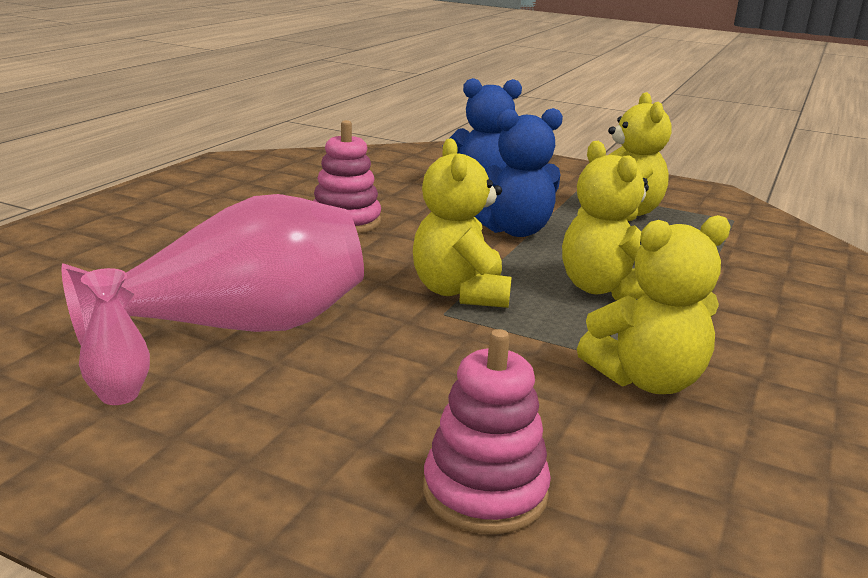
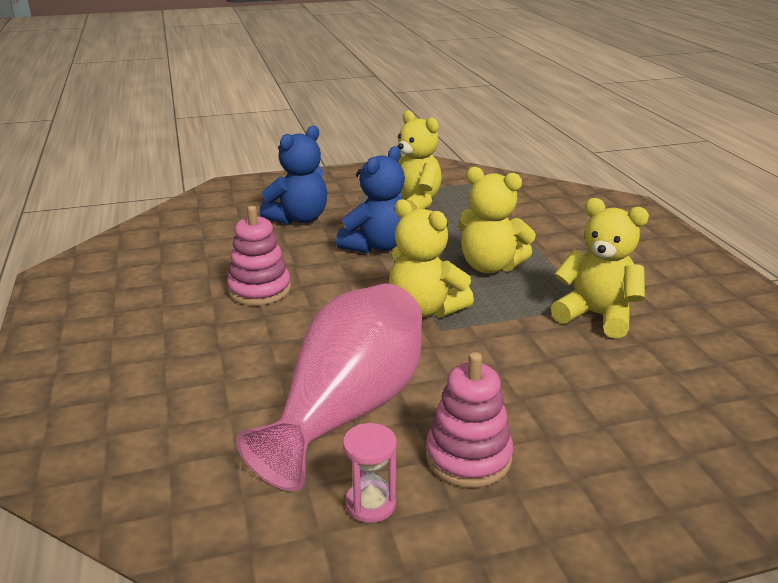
camera: 40 degrees left, 5 degrees up
pink vase [79,268,150,405] -> pink hourglass [343,423,397,523]
pink stacking toy [423,329,551,534] -> pink stacking toy moved to [426,352,513,488]
yellow teddy bear [577,215,731,394] -> yellow teddy bear turned 90 degrees counterclockwise [551,198,649,339]

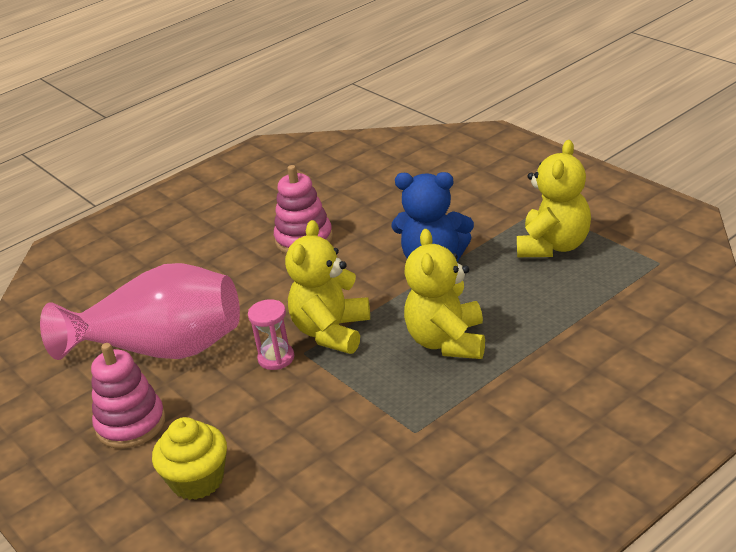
camera: 70 degrees right, 5 degrees up
blue teddy bear [259,126,327,225] -> none
pink hourglass [343,423,397,523] -> pink hourglass moved to [248,299,294,370]
yellow teddy bear [551,198,649,339] -> none
none -> yellow cupcake [152,417,227,500]

